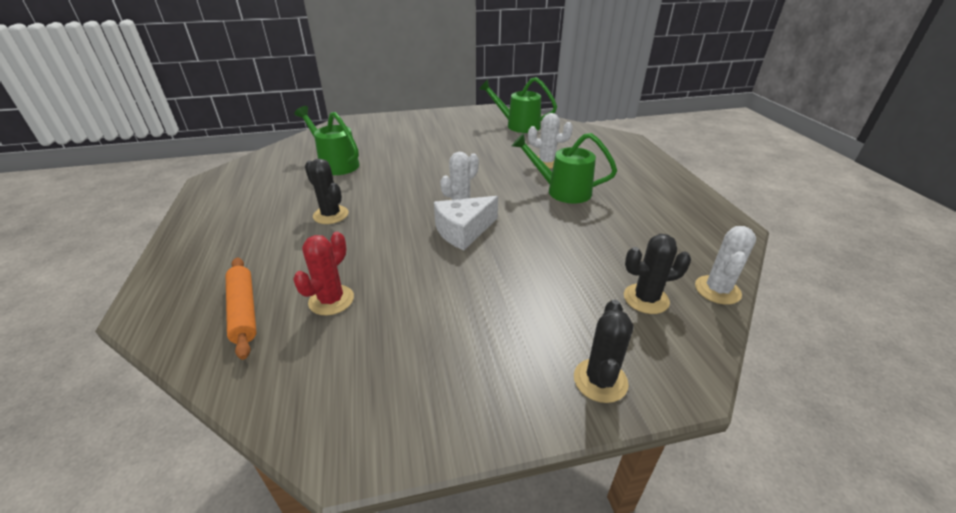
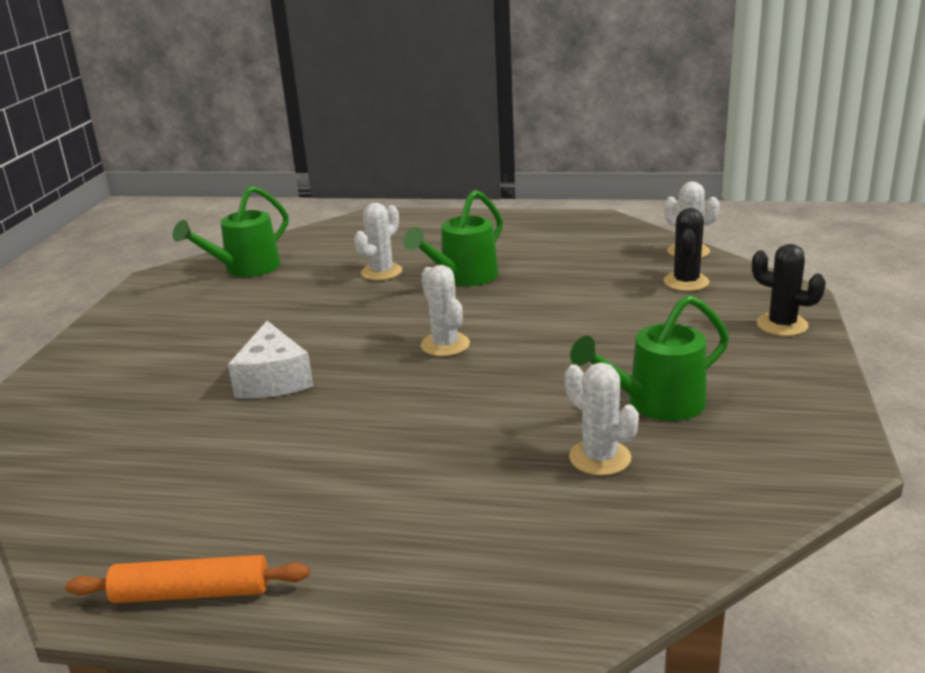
camera: 65 degrees left, 10 degrees down
orange rolling pin [226,258,256,360] -> orange rolling pin moved to [65,555,310,603]
red cactus [293,232,354,316] -> white cactus [565,363,639,476]
green watering can [294,106,360,175] -> green watering can moved to [570,295,729,421]
black cactus [305,159,349,224] -> none
white cheese [434,196,498,250] -> white cheese moved to [228,321,313,399]

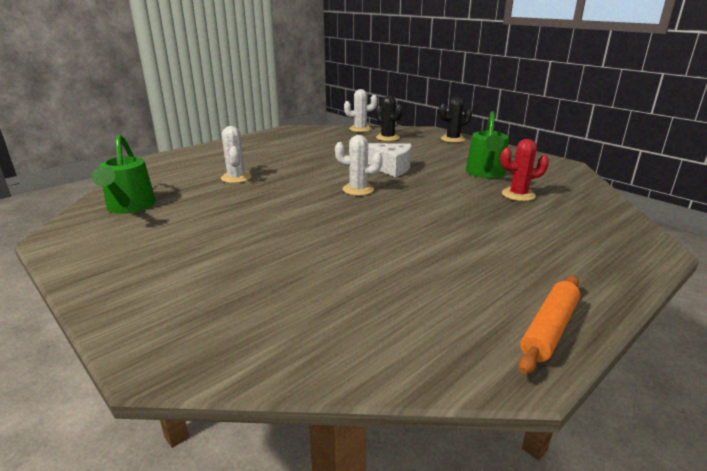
camera: 55 degrees left, 0 degrees up
white cheese [228,321,313,399] -> white cheese moved to [368,143,412,177]
green watering can [403,190,503,286] -> none
white cactus [565,363,639,476] -> red cactus [500,139,549,201]

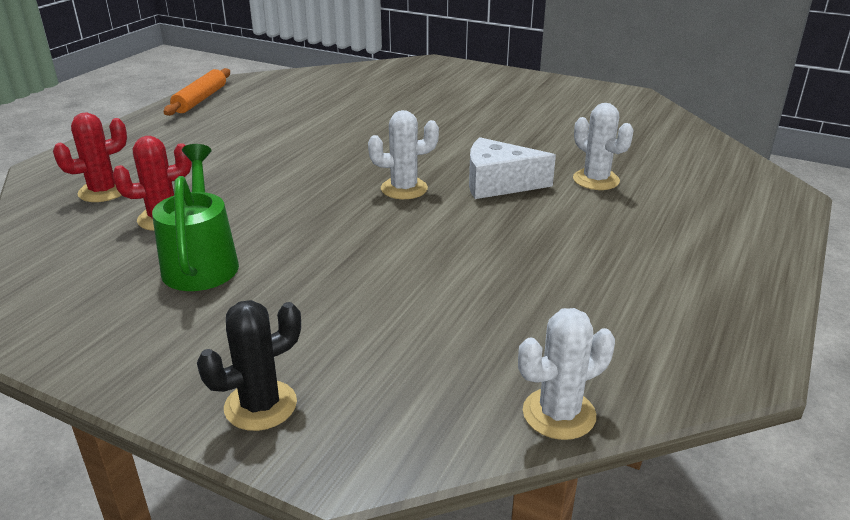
camera: 160 degrees right, 5 degrees up
green watering can [92,134,156,214] -> none
white cheese [368,143,412,177] -> white cheese moved to [469,137,556,199]
black cactus [376,96,403,141] -> none
none -> red cactus [53,112,127,202]

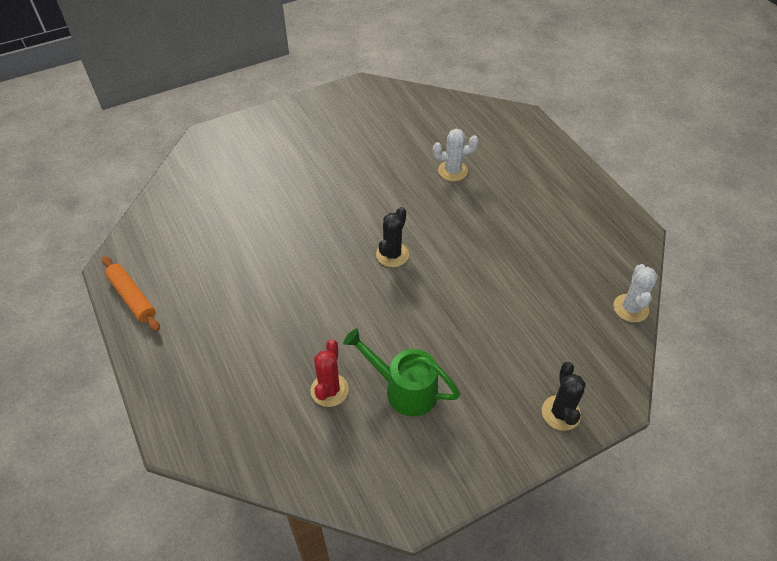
camera: 55 degrees left, 20 degrees up
red cactus [53,112,127,202] -> none
white cactus [368,110,439,199] -> black cactus [376,207,409,267]
white cheese [469,137,556,199] -> none

